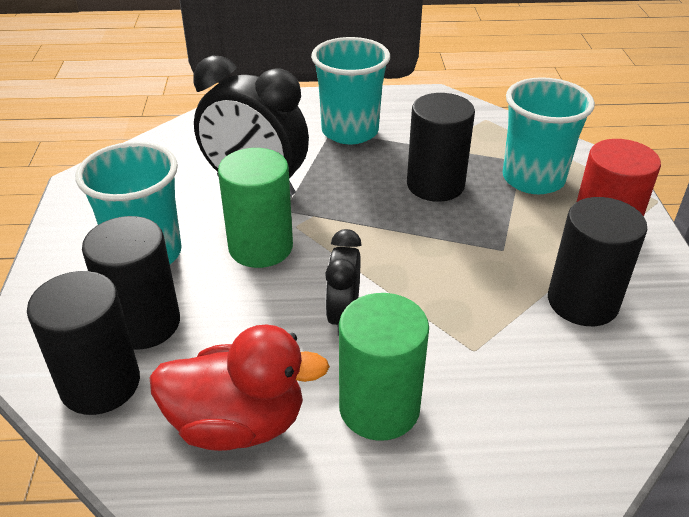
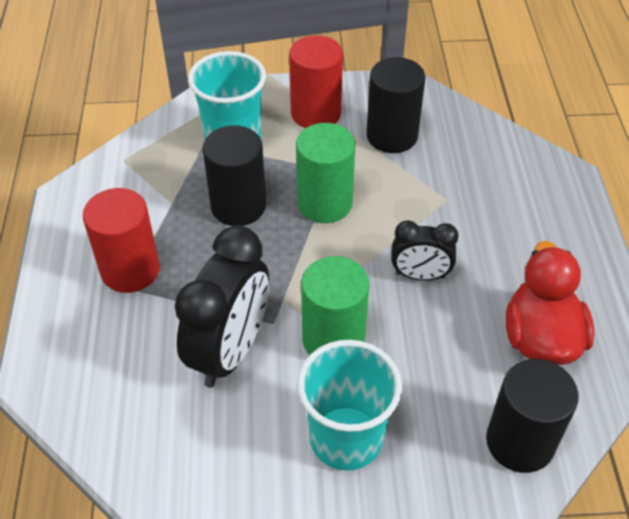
camera: 90 degrees left, 10 degrees up
black cylinder [82,216,180,350] -> none
turquoise cup [311,37,390,144] -> red cylinder [83,188,160,293]
green cylinder [339,293,429,441] -> green cylinder moved to [296,123,355,223]

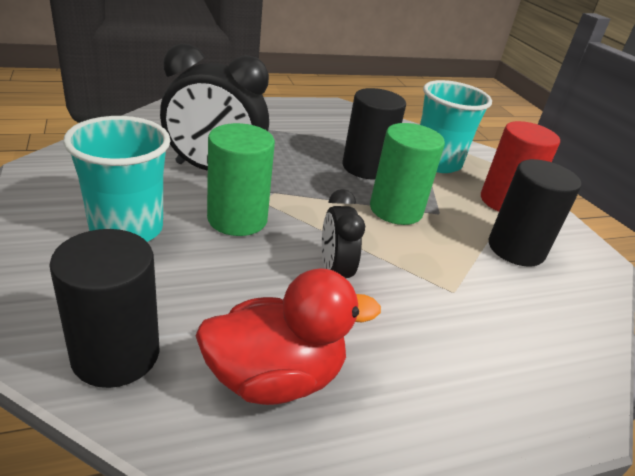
camera: 70 degrees right, 15 degrees down
red cylinder [83,188,160,293] -> none

